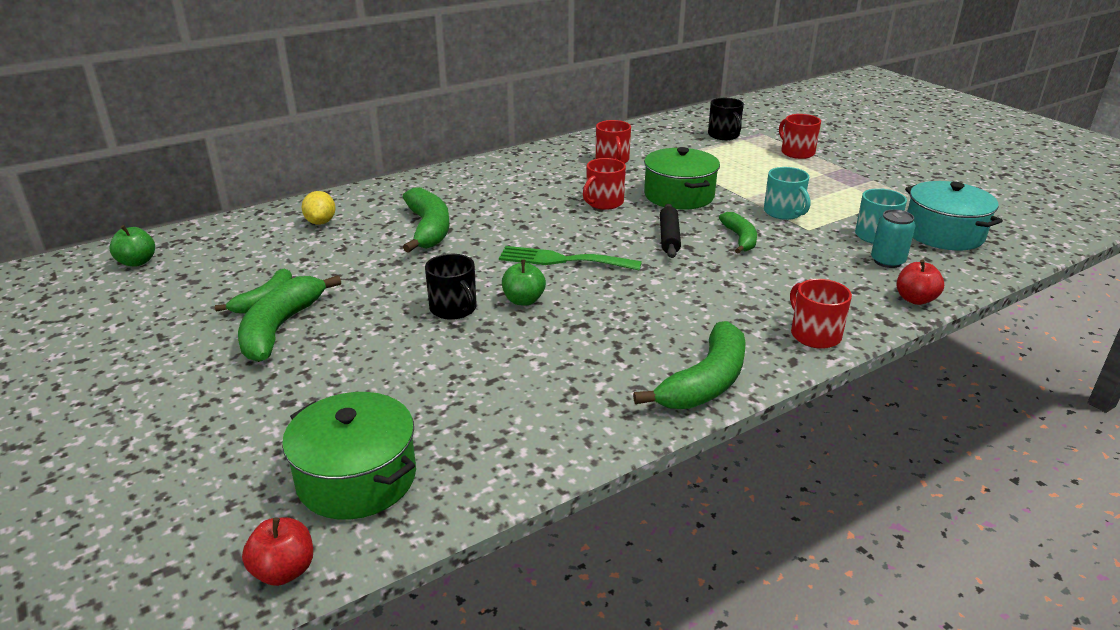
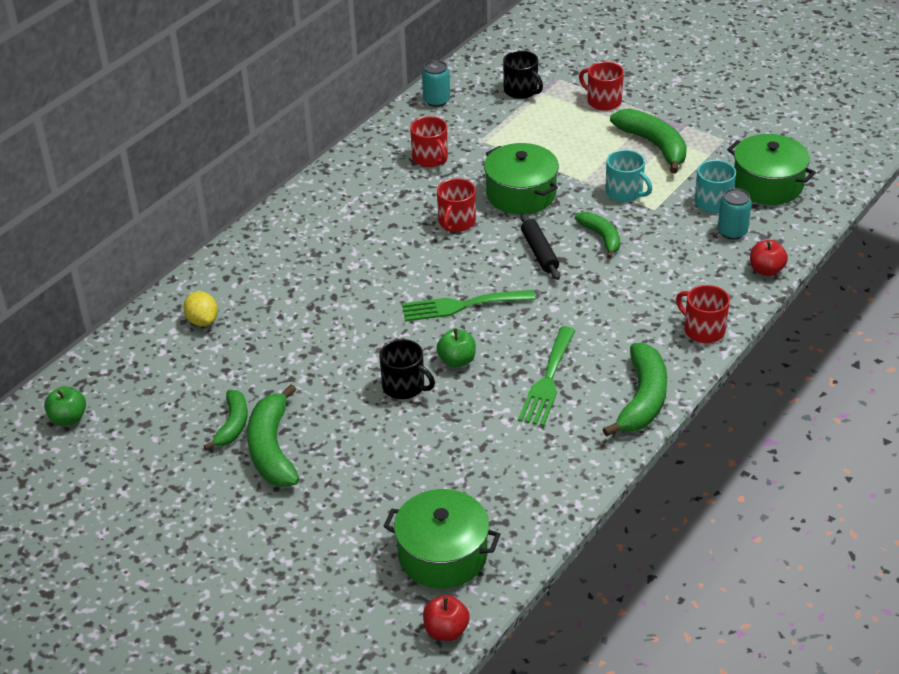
camera: 20 degrees left, 10 degrees up
green banana [403,187,450,253] -> green banana moved to [610,109,687,174]
turquoise pot [905,181,1003,250] -> green pot [727,134,816,205]
none -> turquoise can [422,60,450,107]
none -> green fork [518,326,575,426]

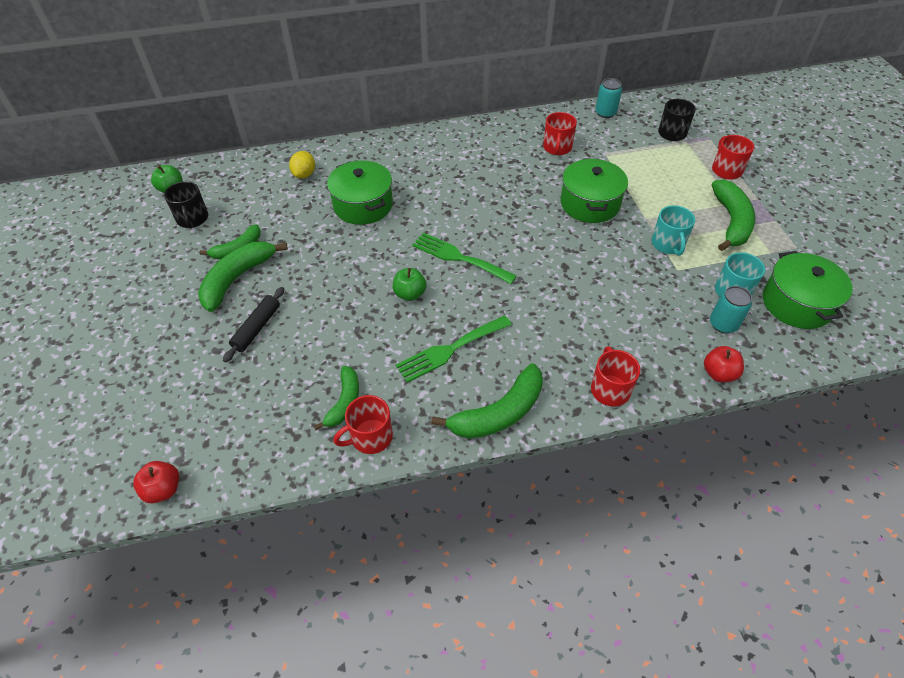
camera: 40 degrees right, 10 degrees up
black mug [379,339,435,399] -> black mug moved to [164,181,208,228]
green pot [383,489,501,588] -> green pot moved to [327,161,393,225]
red mug [437,178,476,232] -> red mug moved to [333,395,393,454]
black rolling pin [520,213,560,280] -> black rolling pin moved to [223,287,284,362]
green banana [575,212,620,259] -> green banana moved to [314,366,359,430]

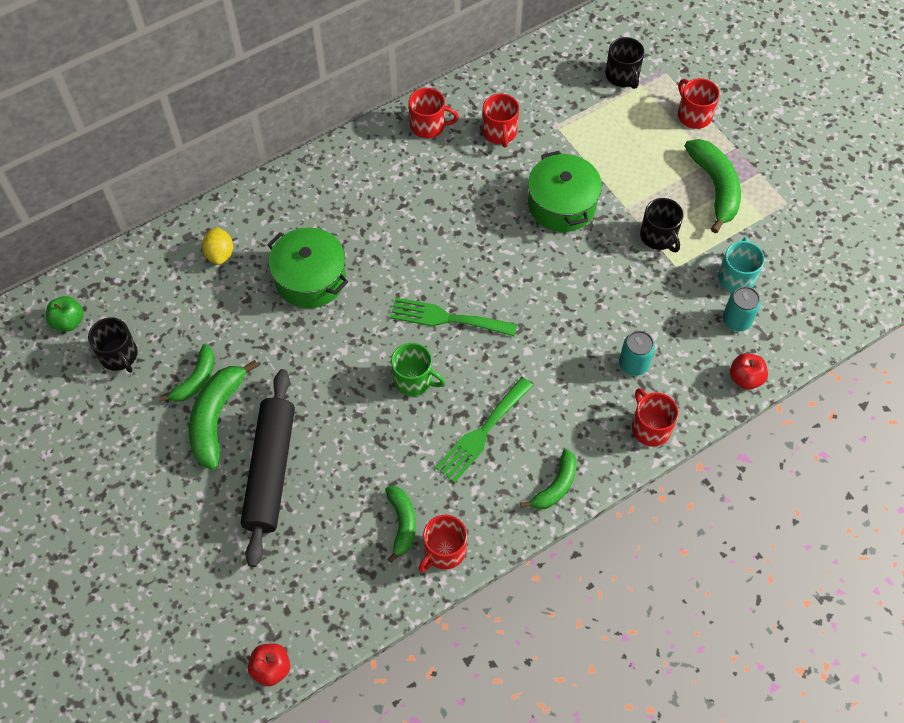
camera: 20 degrees left, 10 degrees up
black rolling pin [223,287,284,362] -> black rolling pin [241,369,295,567], size x1.87
green apple [393,268,427,301] -> green mug [391,343,445,396]
green banana [431,363,543,439] -> green banana [520,449,576,510], size x0.62
turquoise can [595,78,622,118] -> turquoise can moved to [619,331,655,376]
turquoise mug [651,205,695,256] -> black mug [640,198,683,252]
green pot [763,251,853,329] -> none
none -> red mug [409,88,459,138]

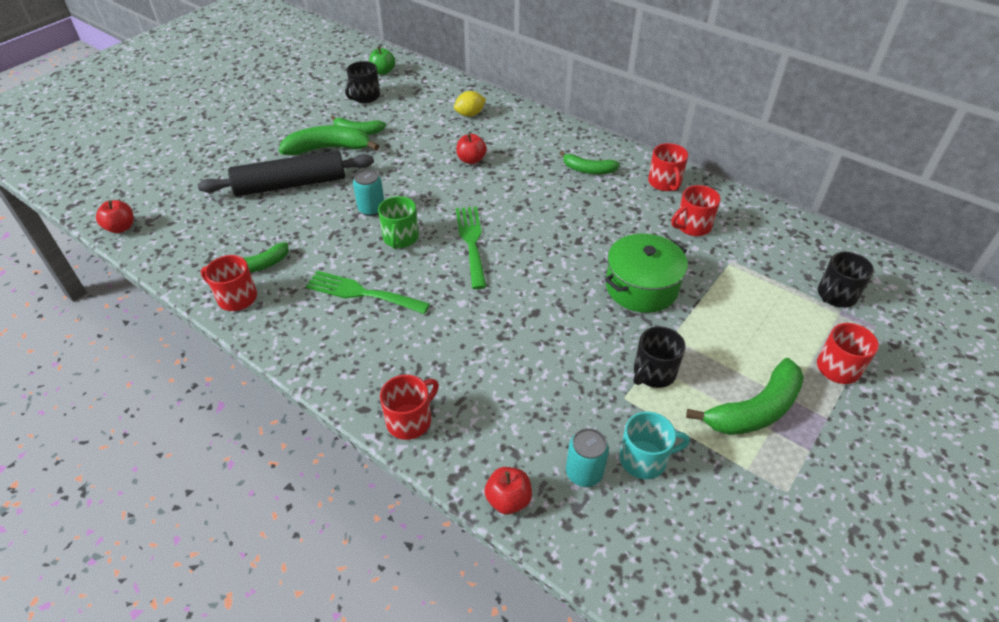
camera: 70 degrees right, 15 degrees down
green pot [267,228,348,308] -> red apple [456,134,487,164]
green banana [520,449,576,510] -> green banana moved to [559,151,620,174]
turquoise can [619,331,655,376] -> turquoise can moved to [353,169,384,216]

